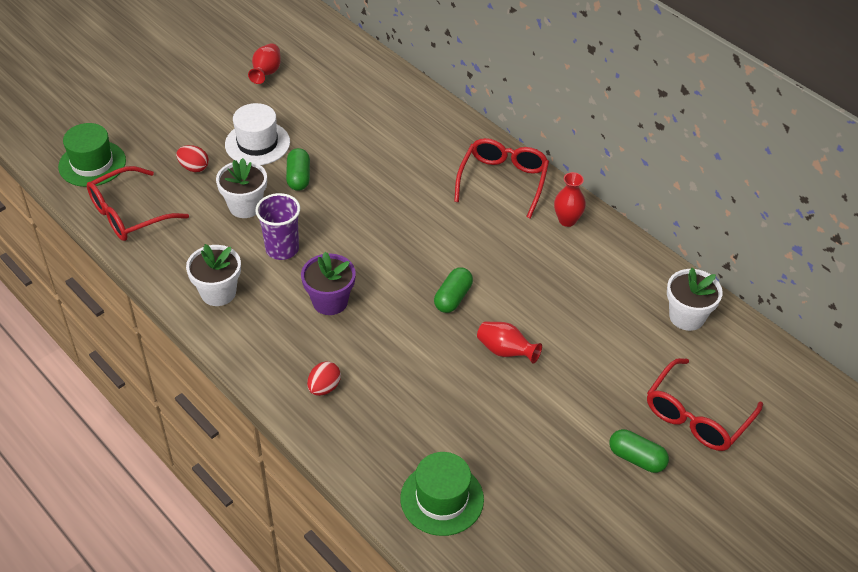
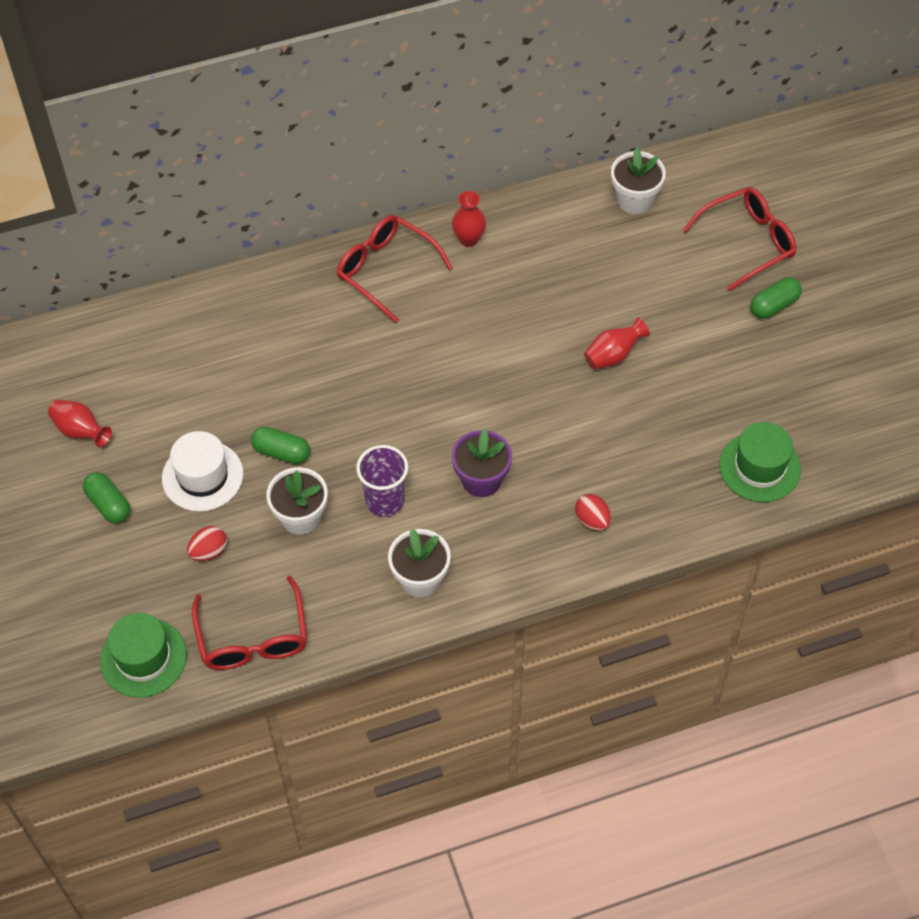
camera: 65 degrees left, 10 degrees up
green capsule [434,267,473,313] -> green capsule moved to [83,472,130,523]
red glasses [647,358,763,451] -> red glasses turned 90 degrees counterclockwise [683,187,796,291]

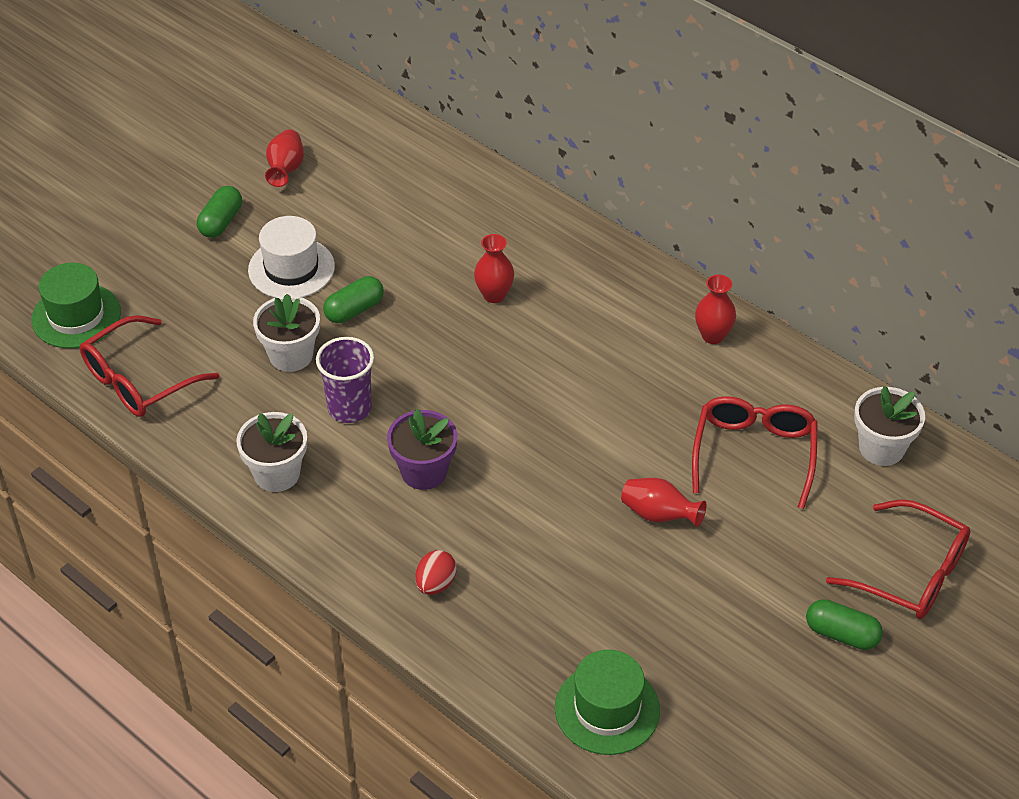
camera: 60 degrees right, 10 degrees down
red egg [187,526,227,561] -> none
green capsule [251,426,310,464] -> green capsule turned 60 degrees clockwise [323,276,384,323]
red glasses [337,215,453,323] -> red glasses moved to [692,396,818,509]
none -> red vase [474,234,514,303]

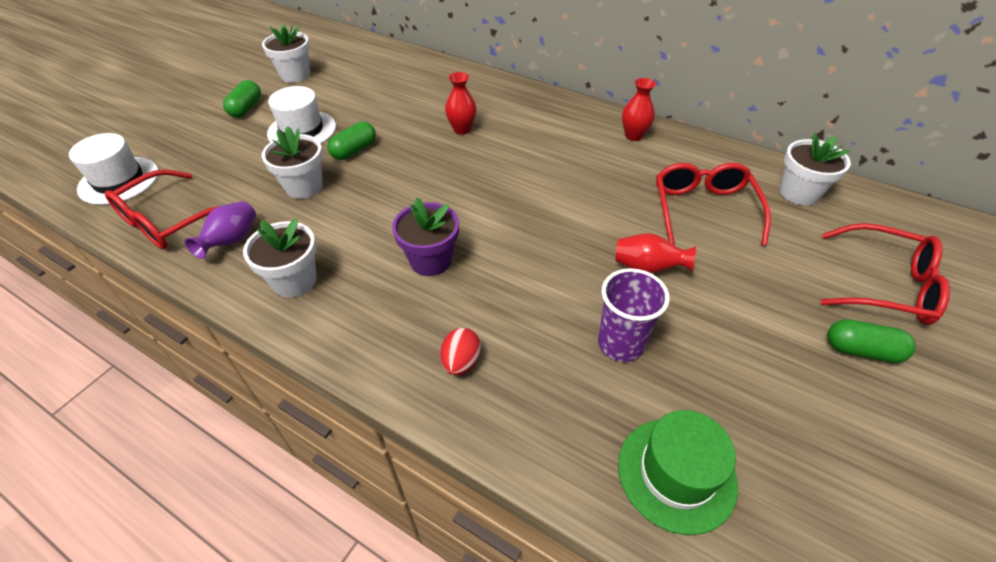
camera: 10 degrees left, 0 degrees up
green hat [31,263,121,348] -> white hat [69,133,158,205]
red vase [265,130,304,187] -> white flower pot [262,24,310,83]
purple cup [316,337,374,423] -> purple cup moved to [598,268,670,362]
none -> purple vase [185,201,256,259]

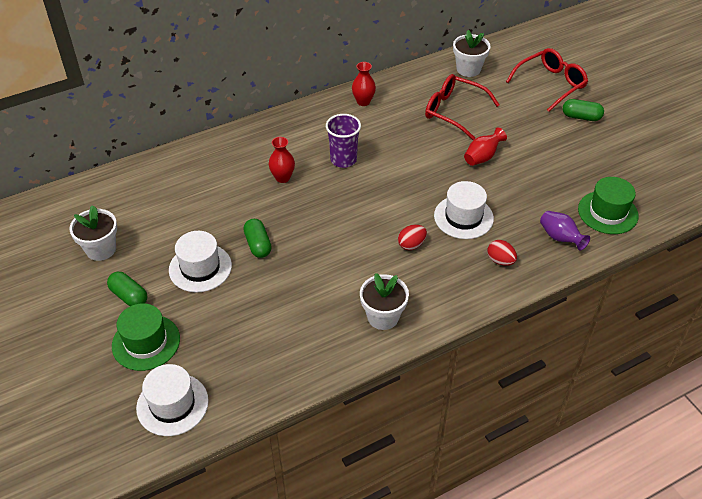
camera: 60 degrees left, 0 degrees up
red glasses [105,169,219,249] -> none
purple vase [185,201,256,259] -> purple vase moved to [540,211,590,251]
white flower pot [262,126,323,199] -> none
purple flower pot [392,198,459,276] -> red egg [398,225,427,250]
purple cup [598,268,670,362] -> purple cup moved to [326,114,361,168]
green capsule [827,319,916,363] -> green capsule turned 60 degrees clockwise [563,99,604,121]
none -> green hat [112,303,180,371]
none -> white hat [434,181,494,239]

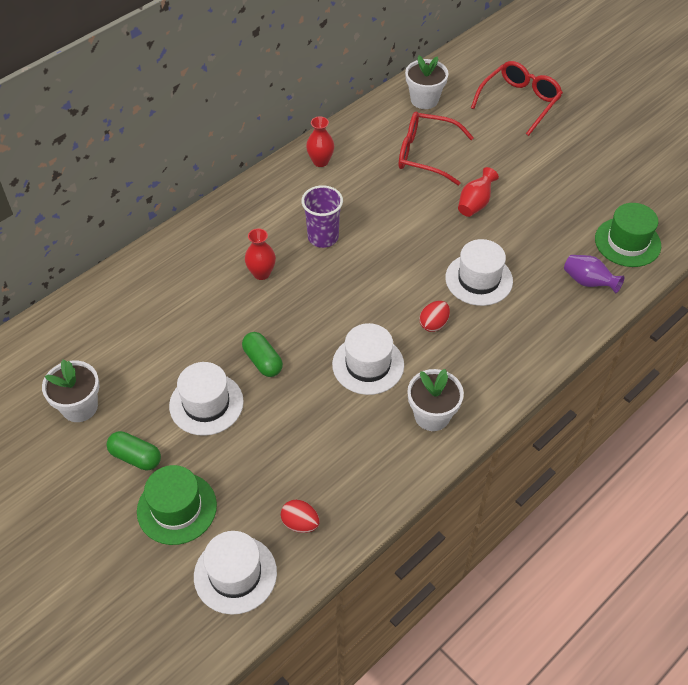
camera: 15 degrees left, 5 degrees up
red egg [487,240,517,266] -> red egg moved to [281,500,319,533]
green capsule [563,99,604,121] -> none
none -> white hat [332,323,404,395]

